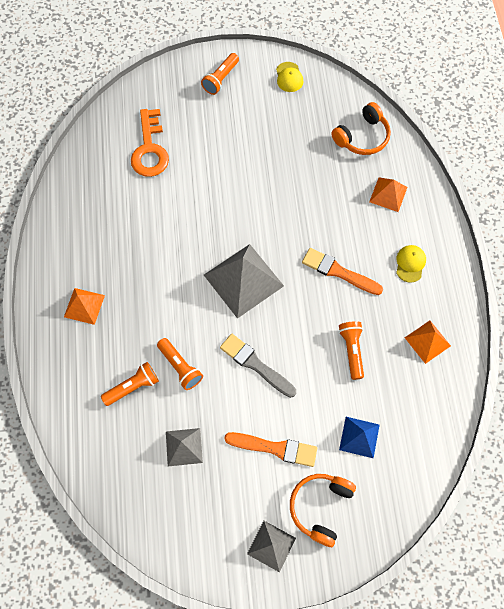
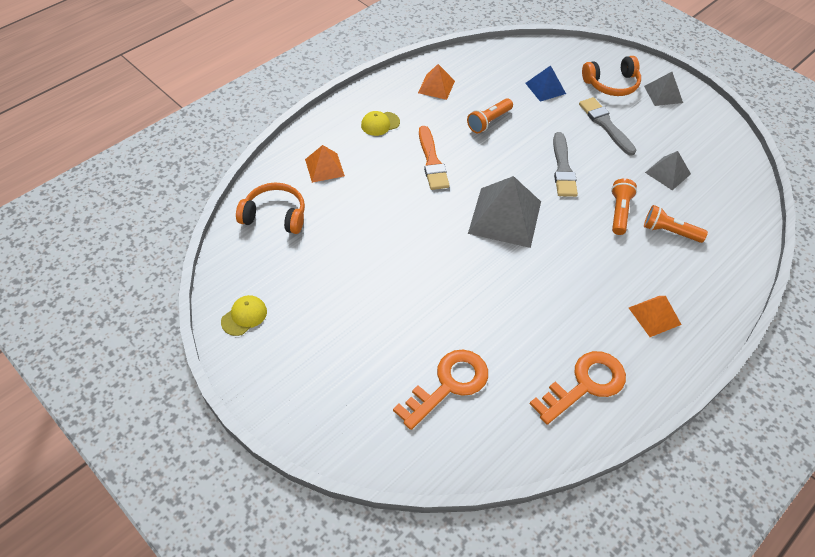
camera: 130 degrees left, 15 degrees down
orange flashlight [201,53,239,95] -> none
orange brush [224,432,317,467] -> grey brush [579,97,636,156]
none -> orange key [530,351,626,425]

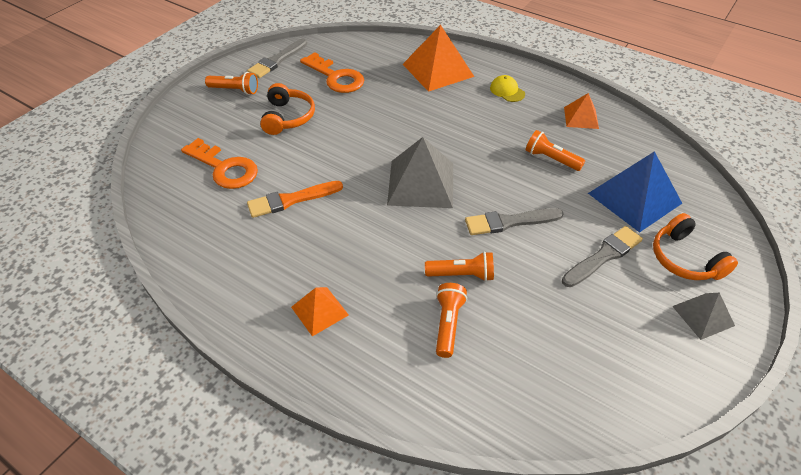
camera: 80 degrees right, 5 degrees down
yellow cap [221,295,267,336] -> grey brush [247,39,307,78]
orange headphones [236,183,305,234] -> orange headphones moved to [260,83,315,135]
orange pyramid [305,145,345,183] -> orange pyramid [403,25,474,92], size x1.81
orange brush [419,126,450,190] -> orange brush moved to [247,181,343,218]
blue pyramid [525,65,566,102] -> blue pyramid [588,151,682,233], size x1.81
orange key [530,351,626,425] -> orange key moved to [300,52,364,93]
grey pyramid [645,151,691,190] -> none
none -> orange flashlight [205,72,258,95]

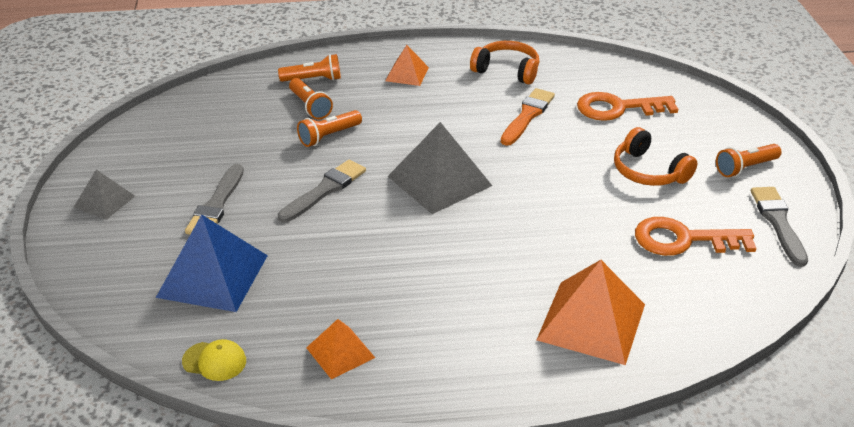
camera: 140 degrees right, 10 degrees down
yellow cap [490,75,525,102] -> yellow cap moved to [182,339,246,381]
orange flashlight [526,130,585,171] -> orange flashlight moved to [278,54,341,82]
orange headphones [653,213,738,280] -> orange headphones moved to [470,41,539,84]

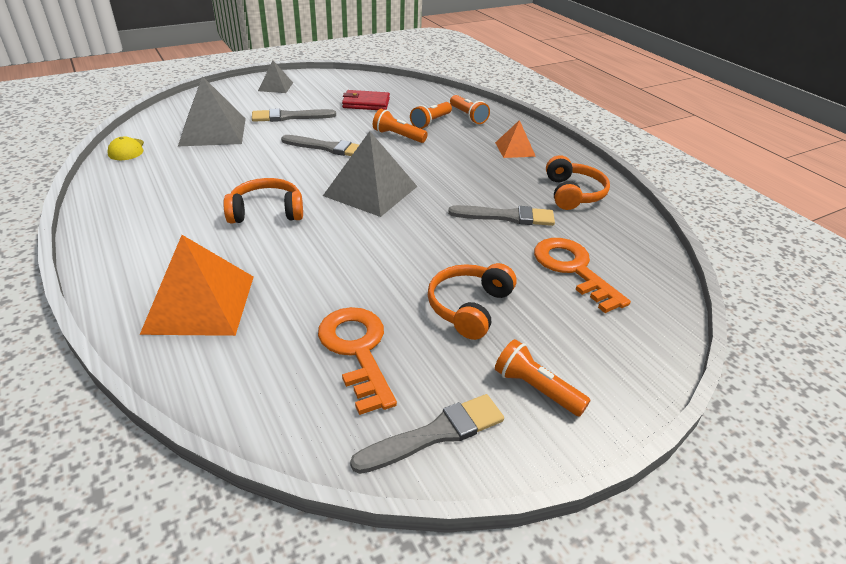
camera: 65 degrees right, 0 degrees up
blue pyramid [156,214,268,312] -> grey pyramid [178,76,246,146]
orange pyramid [306,319,375,379] -> none
orange brush [501,88,555,146] -> grey brush [448,205,555,226]
none -> orange headphones [223,178,303,223]
none -> red wallet [342,90,390,110]

